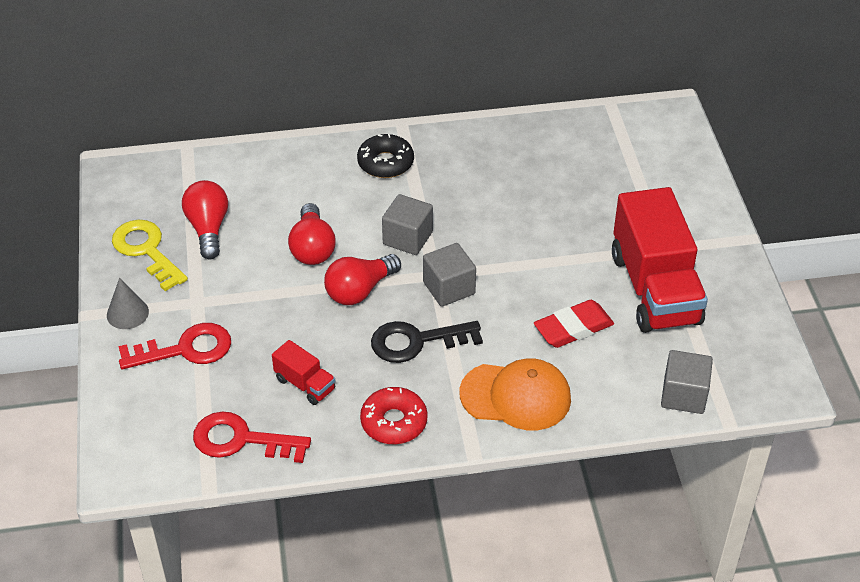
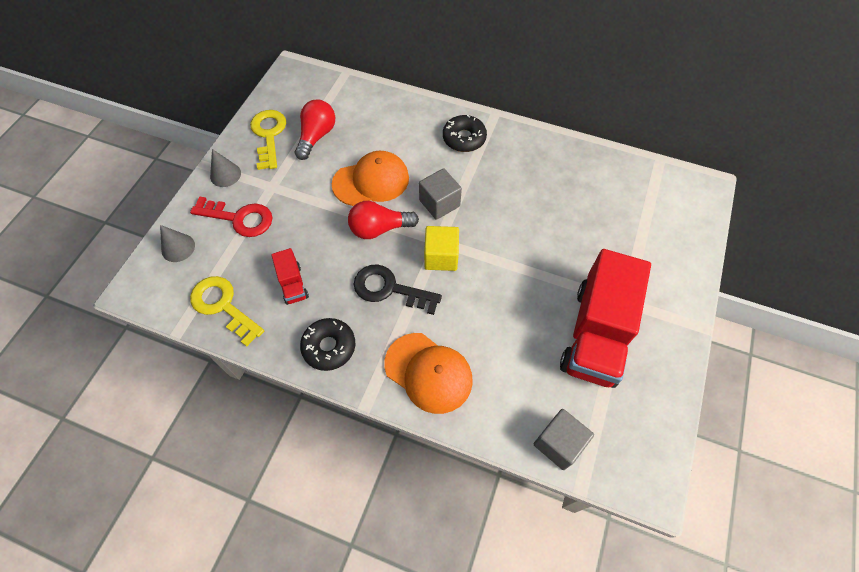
camera: 30 degrees right, 15 degrees up
red key [193,412,311,463] -> yellow key [190,276,264,346]
red light bulb [288,203,336,265] -> orange cap [332,151,409,206]
red donut [360,387,428,444] -> black donut [300,318,355,371]
grey cube [423,243,476,307] -> yellow cube [424,226,459,271]
red eraser [534,300,614,348] -> none
none -> grey cone [160,225,195,262]

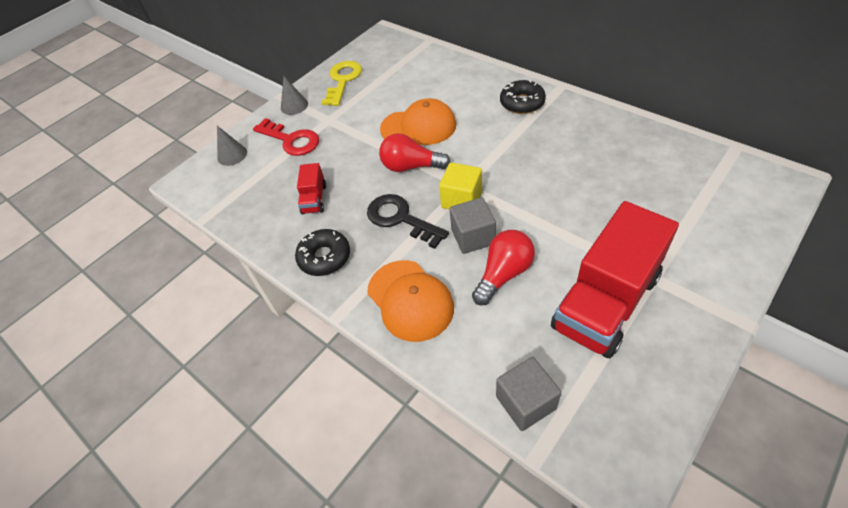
camera: 25 degrees right, 10 degrees down
yellow key [190,276,264,346] -> none
red light bulb [295,100,335,160] -> red light bulb moved to [472,230,535,305]
grey cube [419,168,462,220] -> grey cube moved to [450,197,496,254]

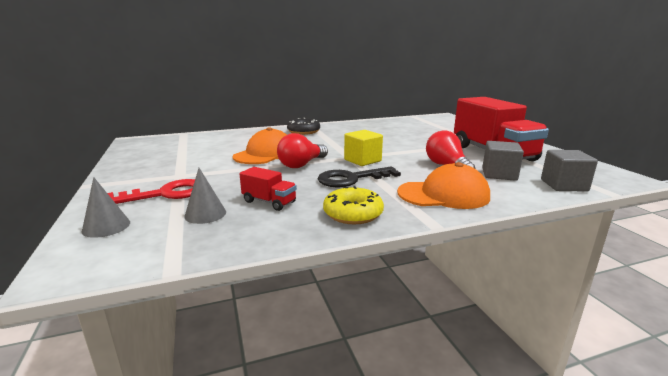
camera: 65 degrees left, 30 degrees down
grey cone [281,76,308,115] -> grey cone moved to [184,168,226,224]
black donut [295,229,350,276] -> yellow donut [323,186,384,224]
yellow key [322,61,362,106] -> none
grey cube [450,197,496,254] -> grey cube moved to [482,141,524,181]

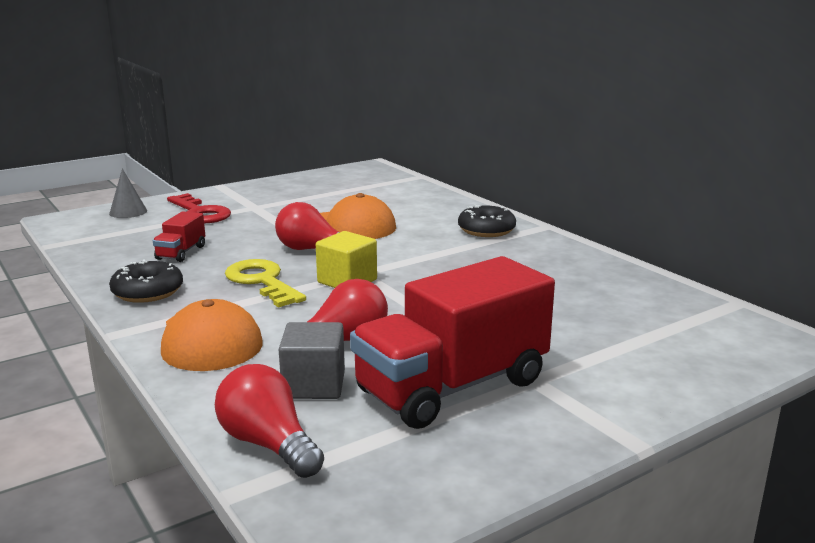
camera: 75 degrees right, 0 degrees up
grey cone [184,168,226,224] -> none
black key [318,166,401,188] -> yellow key [225,259,306,308]
yellow donut [323,186,384,224] -> black donut [109,259,183,303]
grey cube [541,150,598,192] -> red light bulb [215,364,324,478]

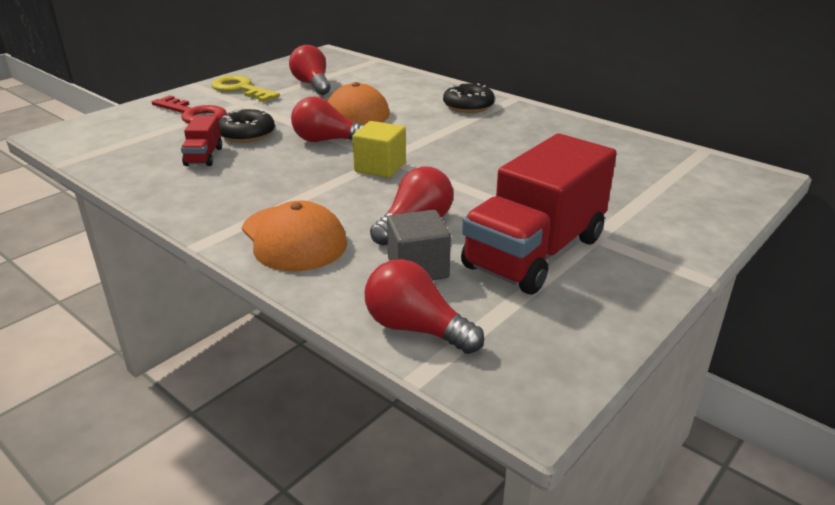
camera: 15 degrees left, 10 degrees up
grey cone [109,168,147,218] -> none
black donut [109,259,183,303] -> black donut moved to [219,109,275,143]
yellow key [225,259,306,308] -> yellow key moved to [211,75,280,102]
none -> red light bulb [289,45,331,95]

